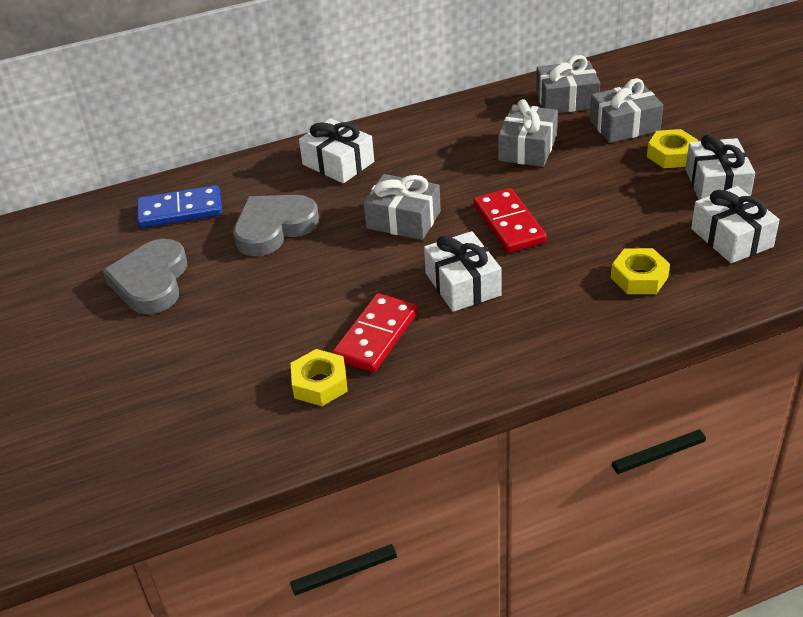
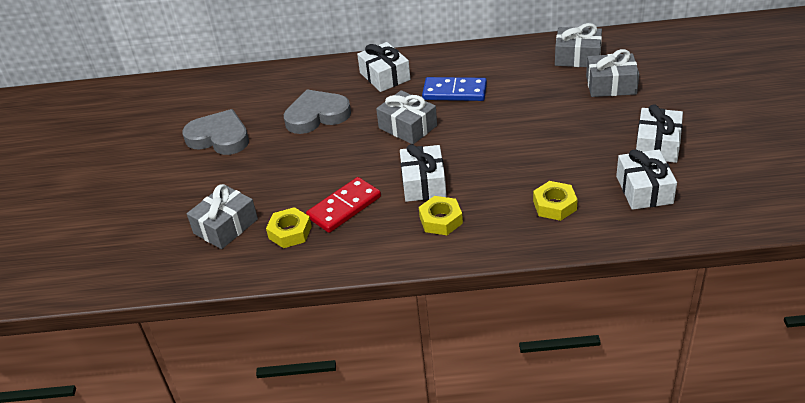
camera: 20 degrees right, 0 degrees up
grey heart [103,239,187,314] -> grey heart turned 90 degrees clockwise [182,109,249,155]
blue domino [137,185,222,228] -> blue domino moved to [422,77,487,101]
red domino [474,188,547,253] -> none
grey gift [498,99,558,167] -> grey gift moved to [187,184,258,249]
yellow nut [647,129,698,168] -> yellow nut moved to [419,196,463,235]

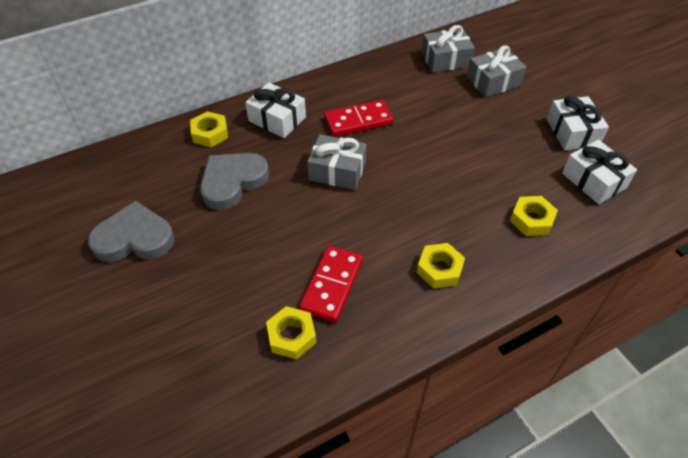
camera: 30 degrees left, 10 degrees up
grey gift [187,184,258,249] -> none
white gift [400,144,446,202] -> none
blue domino [422,77,487,101] -> red domino [324,100,393,137]
none -> yellow nut [190,111,228,147]

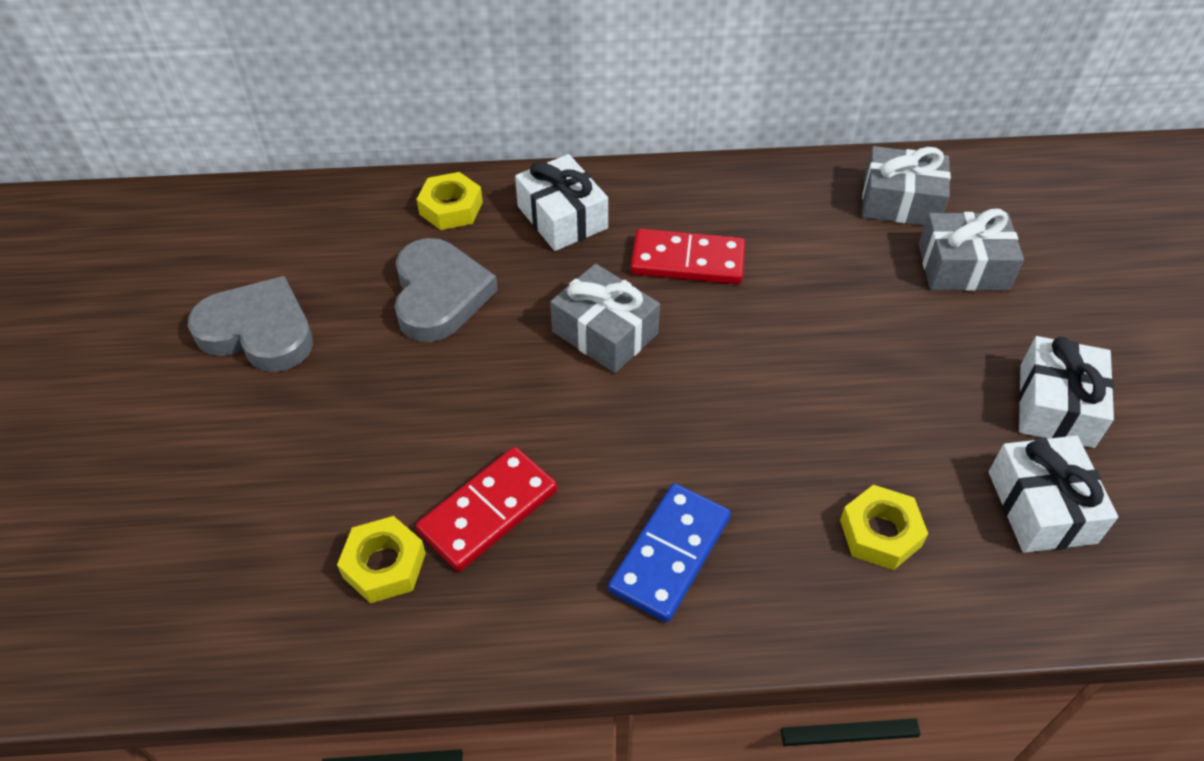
camera: 25 degrees right, 0 degrees up
grey heart [200,153,269,210] -> grey heart turned 105 degrees clockwise [394,238,498,342]
yellow nut [417,243,465,289] -> blue domino [608,483,731,622]

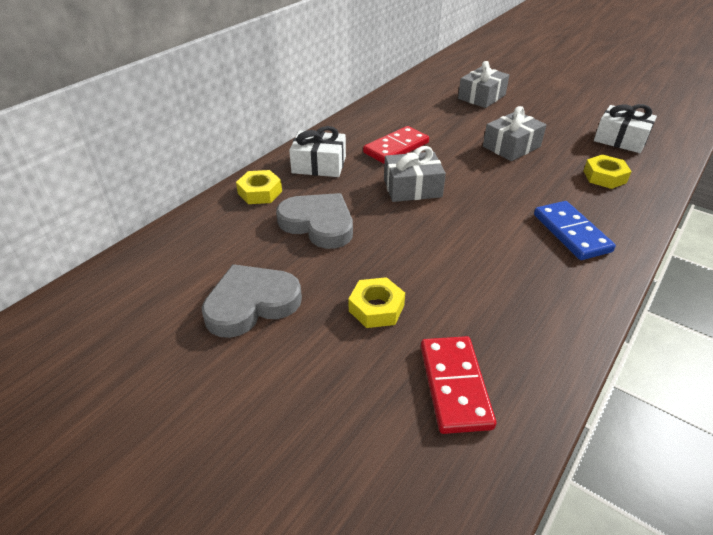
camera: 50 degrees left, 10 degrees down
yellow nut [337,516,426,604] -> yellow nut moved to [349,277,405,328]
red domino [416,447,557,572] -> red domino moved to [421,336,496,434]
grey gift [862,146,951,226] -> grey gift moved to [483,106,547,161]
white gift [1019,336,1114,448] -> none

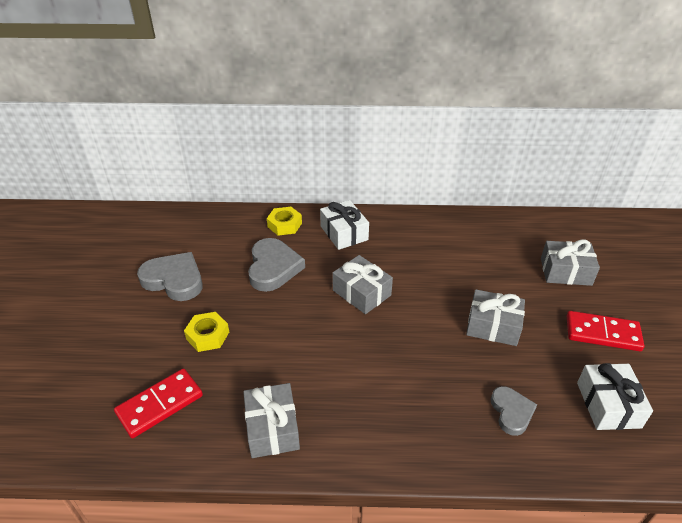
camera: 55 degrees right, 0 degrees up
red domino [363,126,429,164] -> red domino moved to [567,311,645,351]
blue domino [534,201,616,260] -> none
yellow nut [584,154,632,189] -> grey heart [491,386,537,436]
none -> grey gift [243,383,300,458]

